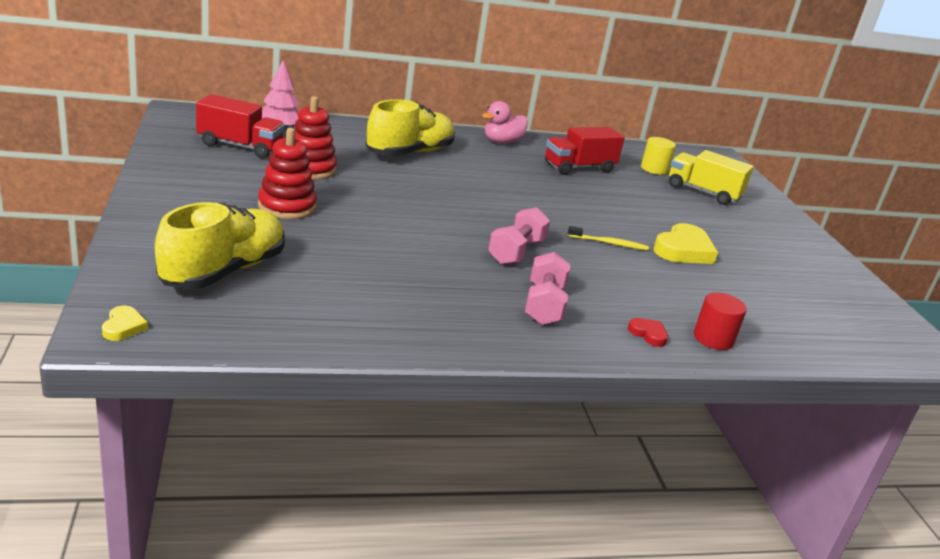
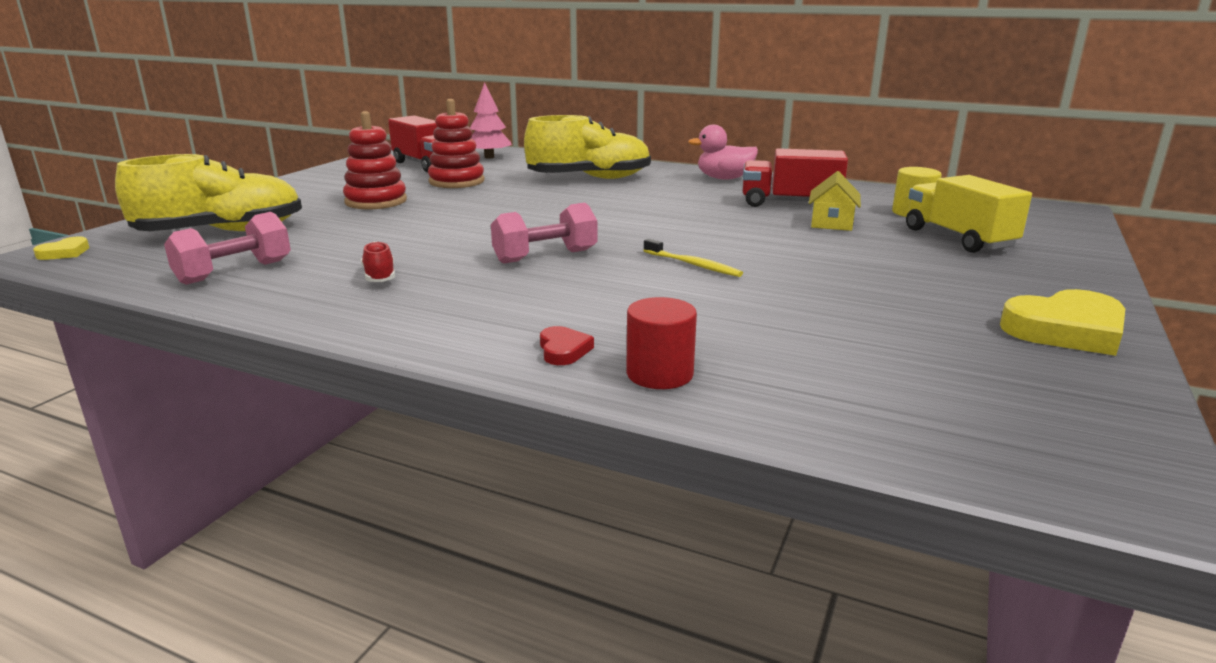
camera: 40 degrees right, 5 degrees down
pink dumbbell [525,252,570,325] -> pink dumbbell moved to [164,212,291,285]
yellow heart [653,223,718,264] -> yellow heart moved to [1000,289,1125,356]
none -> red shoe [361,241,395,282]
none -> yellow house [809,171,861,231]

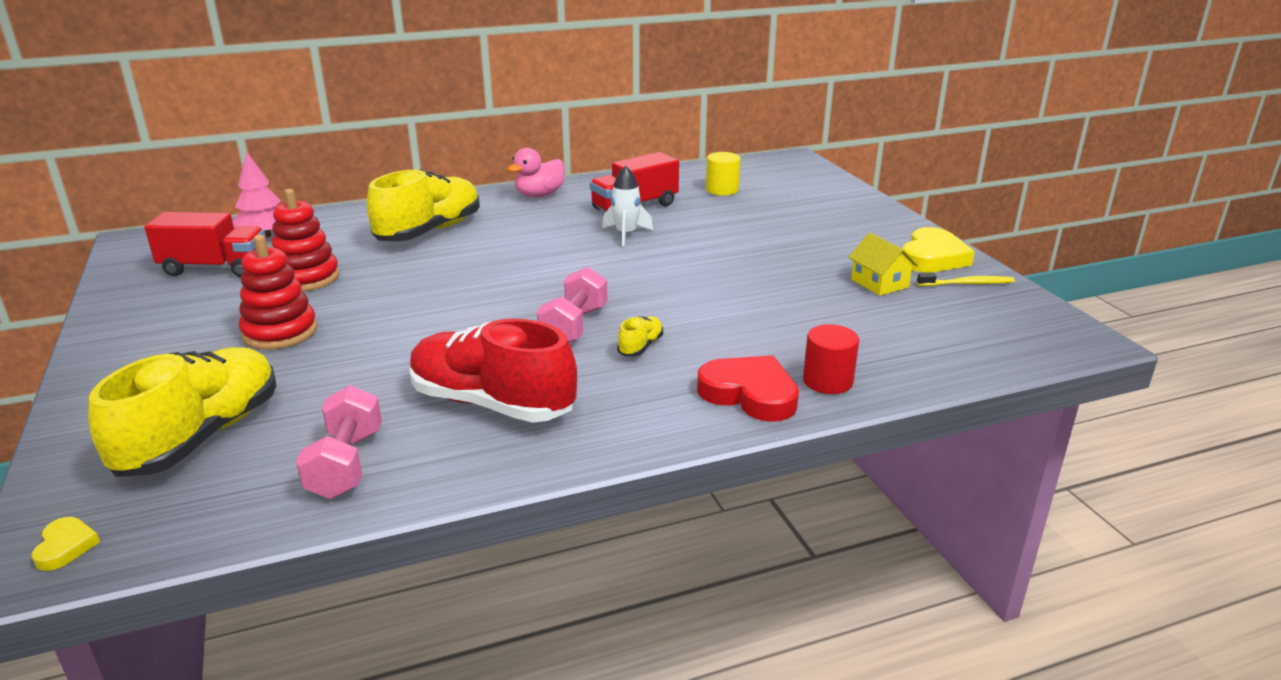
camera: 45 degrees left, 5 degrees up
red shoe [361,241,395,282] -> red shoe [410,319,577,423], size x2.42
red heart [540,326,594,365] -> red heart [697,355,799,421], size x2.02
yellow toothbrush [643,239,743,277] -> yellow toothbrush moved to [917,273,1015,286]
yellow house [809,171,861,231] -> yellow house moved to [848,233,918,296]
yellow truck [906,175,1032,253] -> none
none -> white rocket [602,166,653,247]
none -> yellow shoe [617,316,663,356]

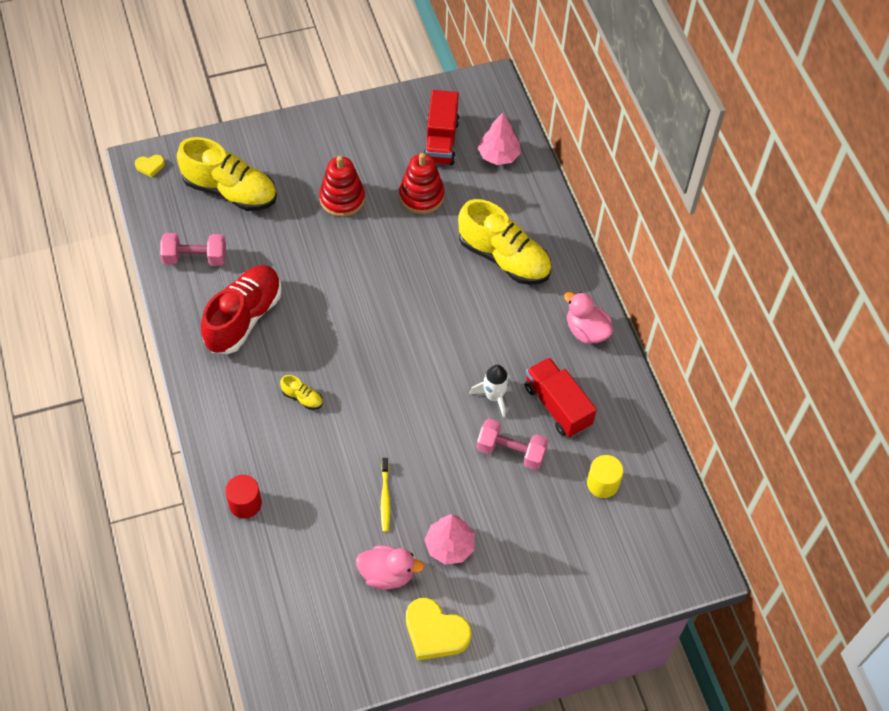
camera: 90 degrees right, 30 degrees up
pink dumbbell [537,267,608,343] -> pink dumbbell moved to [477,419,548,470]
red heart [697,355,799,421] -> none
yellow house [848,233,918,296] -> pink duck [356,545,424,590]
yellow toothbrush [917,273,1015,286] -> yellow toothbrush moved to [381,458,390,532]
none -> pink tree [425,514,475,565]

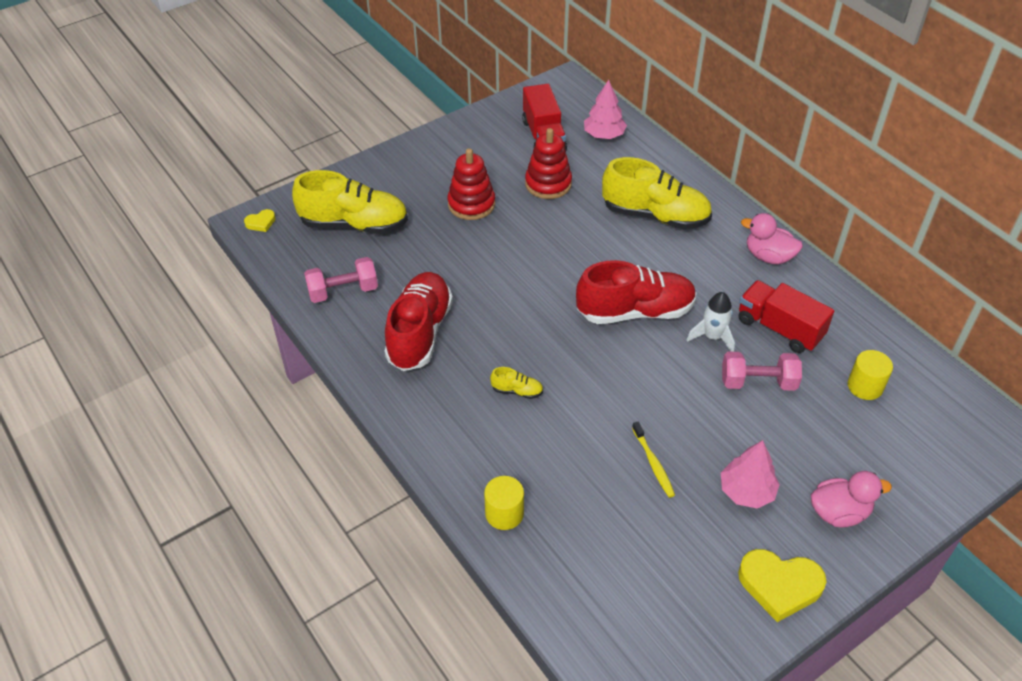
camera: 15 degrees left, 10 degrees down
red cylinder [225,475,262,518] -> yellow cylinder [484,476,524,530]
pink duck [356,545,424,590] -> pink duck moved to [811,471,892,528]
none -> red shoe [576,260,697,324]

